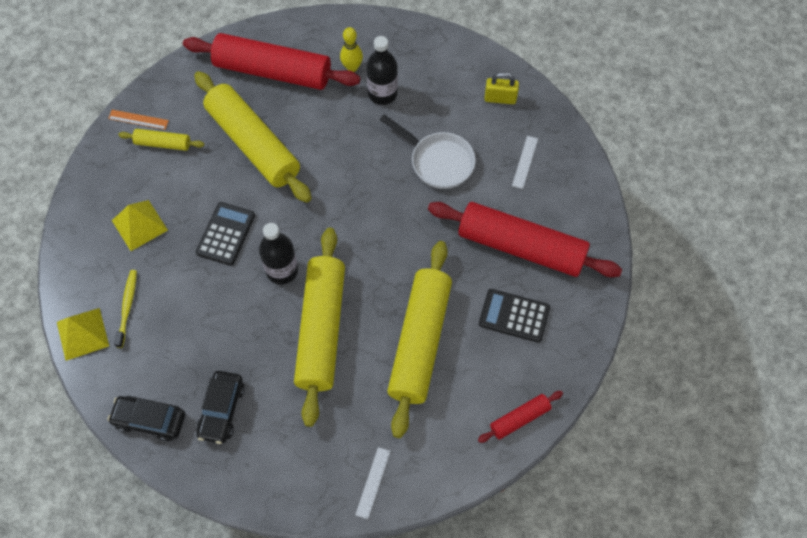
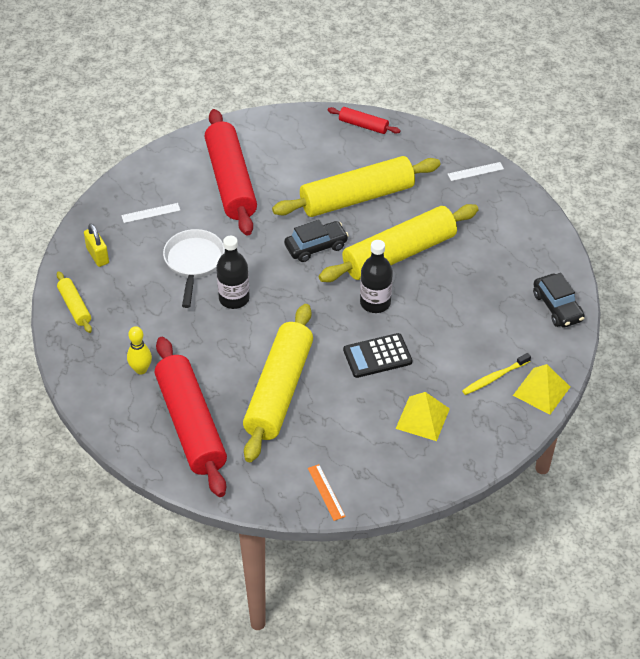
camera: 125 degrees left, 15 degrees down
yellow rolling pin [119,129,204,151] -> yellow rolling pin moved to [57,271,92,333]
black car [196,371,245,444] -> black car moved to [284,220,349,262]
black bottle [366,36,398,105] -> black bottle moved to [216,236,250,309]
black calculator [479,289,550,343] -> none

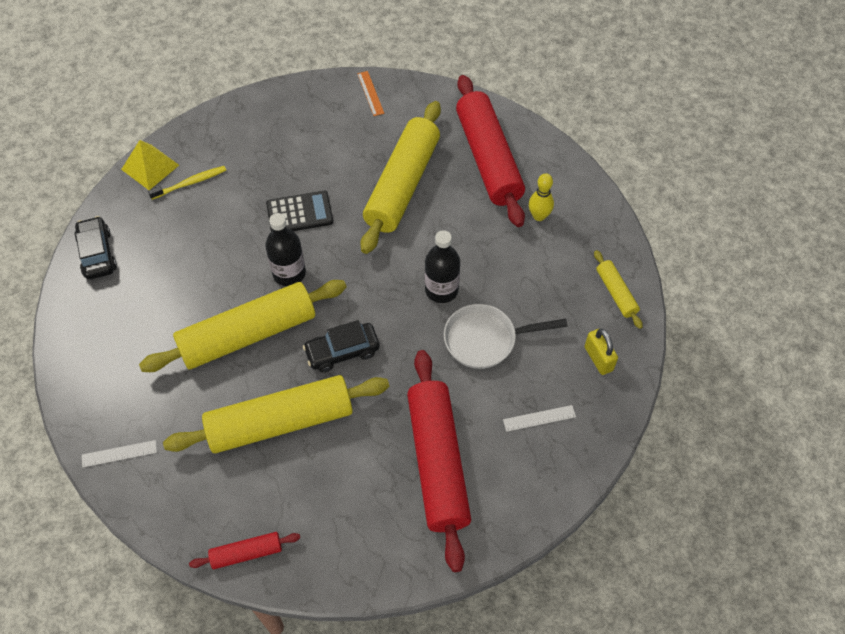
camera: 175 degrees left, 10 degrees up
white pan [163,229,225,308] -> white pan turned 75 degrees clockwise [444,304,568,369]
red rolling pin [328,107,401,134] -> red rolling pin turned 45 degrees counterclockwise [189,532,300,569]
yellow pyramid [396,392,450,441] -> none

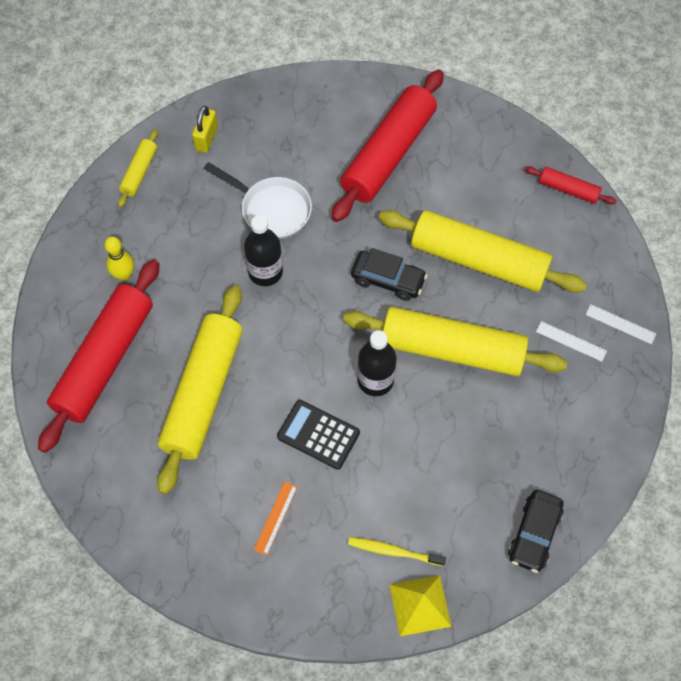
camera: 140 degrees left, 5 degrees up
orange ruler [357,71,384,116] -> orange ruler moved to [254,481,297,556]
yellow rolling pin [361,101,441,254] -> yellow rolling pin turned 45 degrees counterclockwise [157,285,243,495]
white ruler [503,405,576,432] -> white ruler moved to [536,321,607,362]

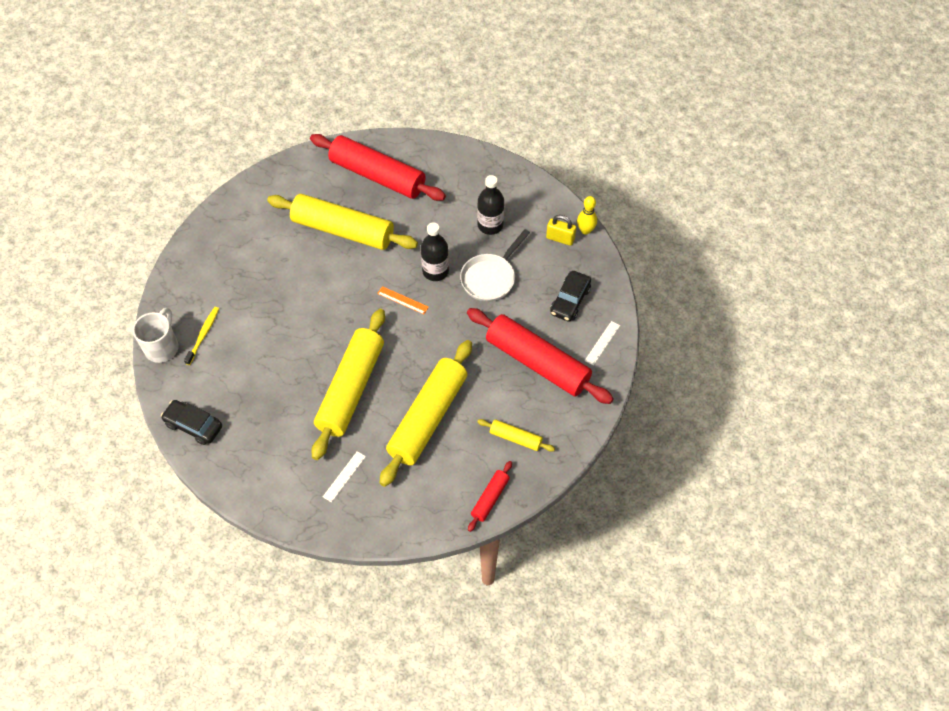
camera: 95 degrees right, 5 degrees down
yellow bowling pin [104,236,134,281] -> yellow bowling pin moved to [577,196,597,234]
yellow rolling pin [118,129,158,207] -> yellow rolling pin moved to [477,419,555,452]
orange ruler [254,481,297,556] -> orange ruler moved to [377,286,429,314]
black calculator [277,400,360,469] -> none
black car [351,248,427,301] -> black car moved to [550,271,591,322]
black bottle [358,330,397,396] -> black bottle moved to [477,175,504,235]
yellow pyramid [389,575,451,636] -> white mug [133,308,179,363]
white ruler [585,304,656,344] -> white ruler moved to [585,321,620,366]

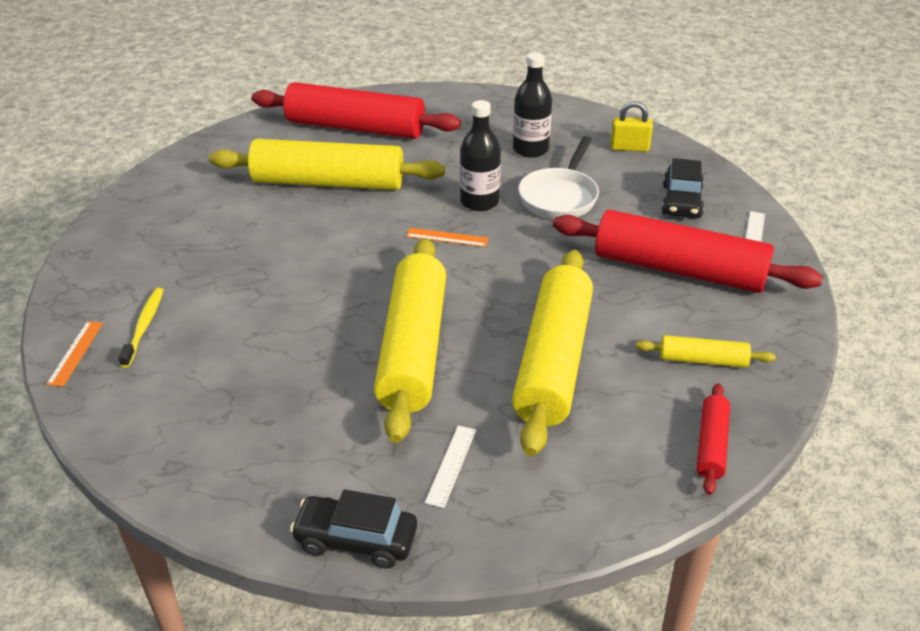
camera: 15 degrees left, 20 degrees down
white mug [133,308,179,363] -> orange ruler [46,321,103,387]
black car [161,400,222,445] -> black car moved to [290,489,417,569]
yellow bowling pin [577,196,597,234] -> none

